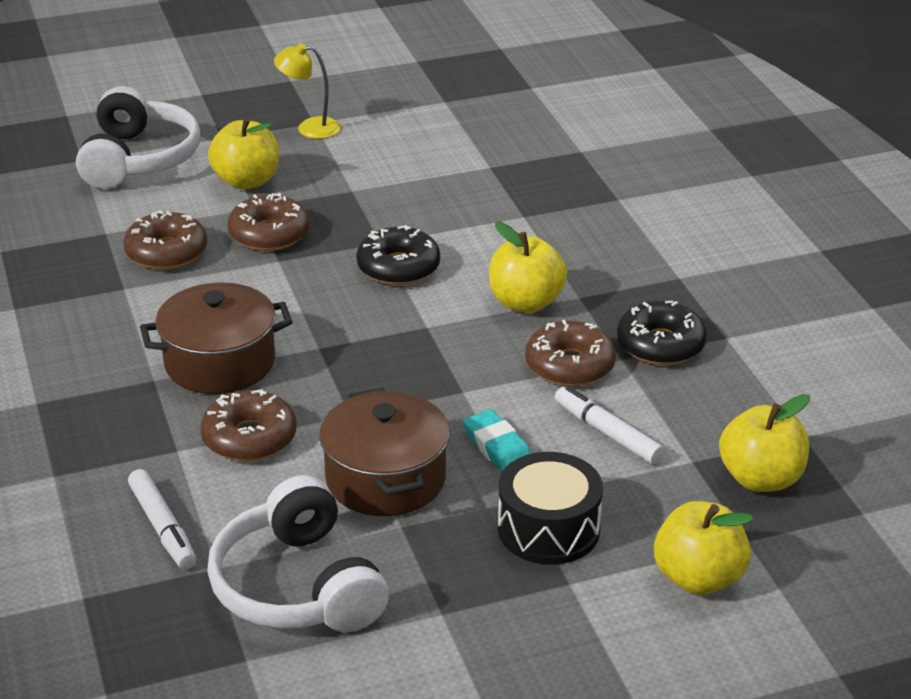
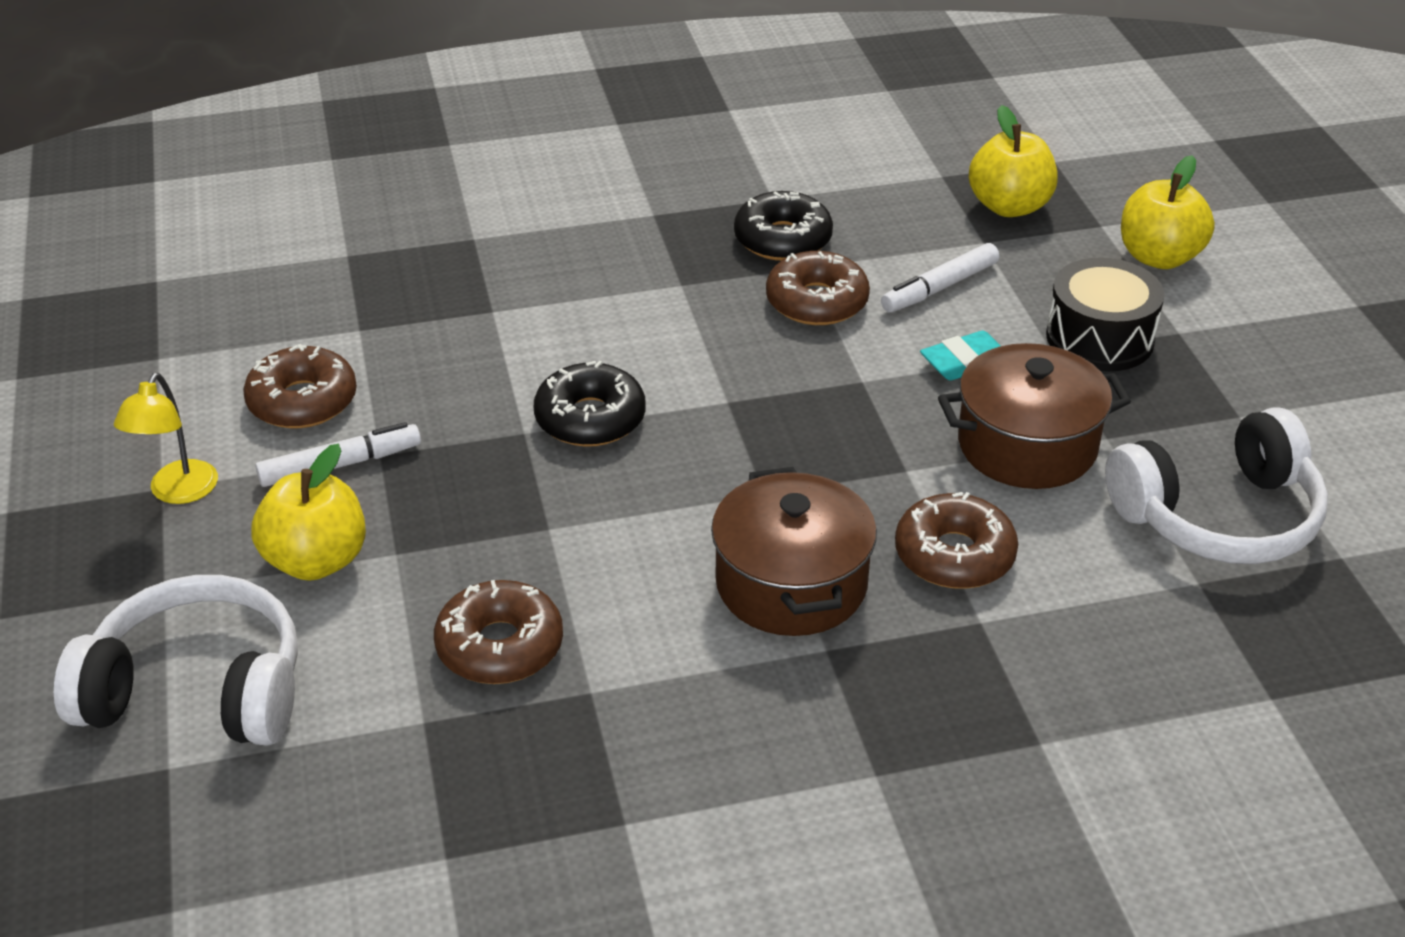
camera: 85 degrees left, 5 degrees up
white marker [128,469,196,569] -> white marker moved to [255,422,421,487]
brown donut [228,193,309,251] -> brown donut moved to [243,344,357,428]
yellow apple [489,221,567,313] -> none

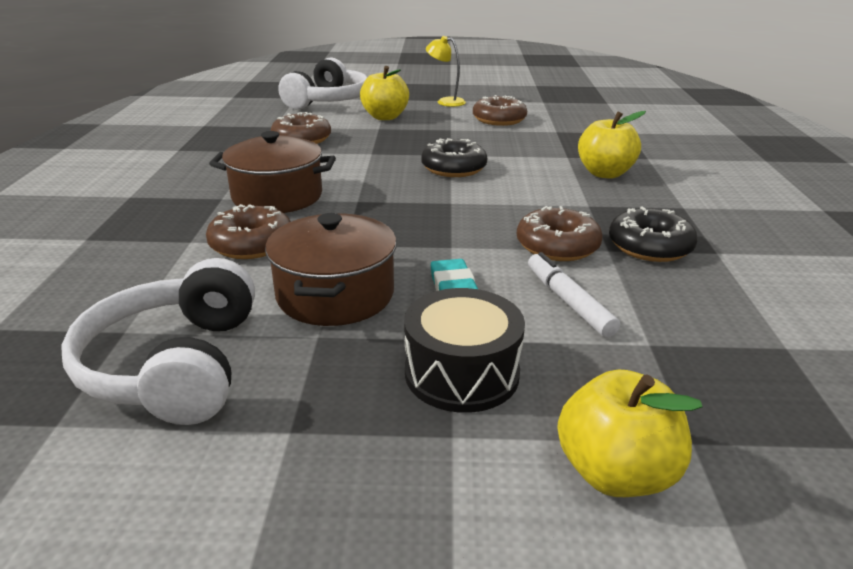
camera: 105 degrees right, 10 degrees down
white marker [255,422,421,487] -> none
yellow apple [969,105,1058,217] -> yellow apple moved to [578,111,646,179]

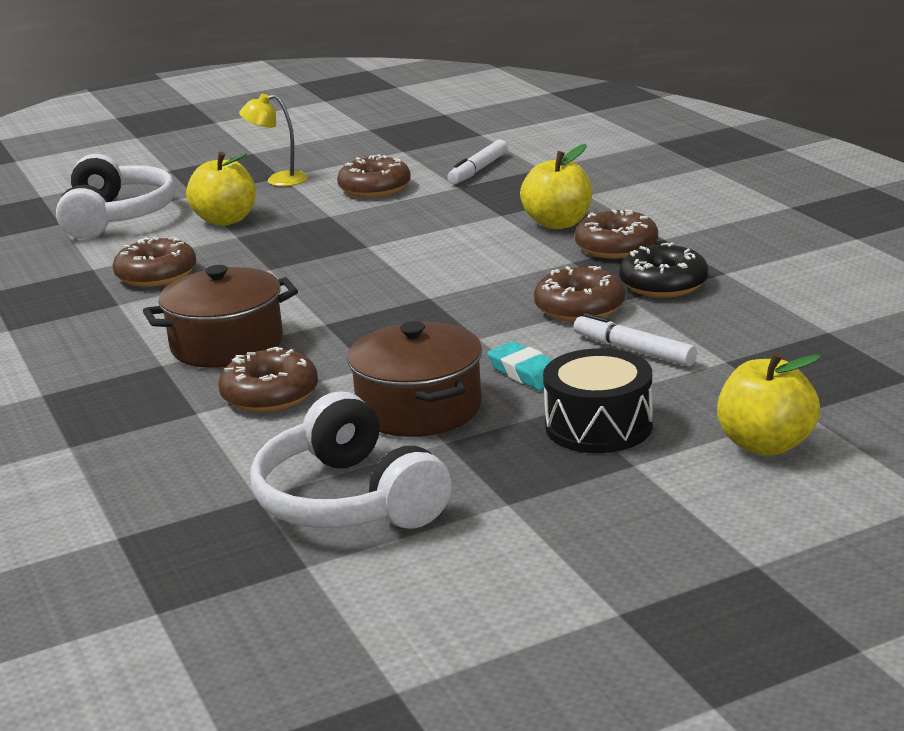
camera: 25 degrees left, 5 degrees down
black donut [422,138,487,177] -> none
none -> white marker [447,139,508,184]
none -> brown donut [575,209,658,259]

